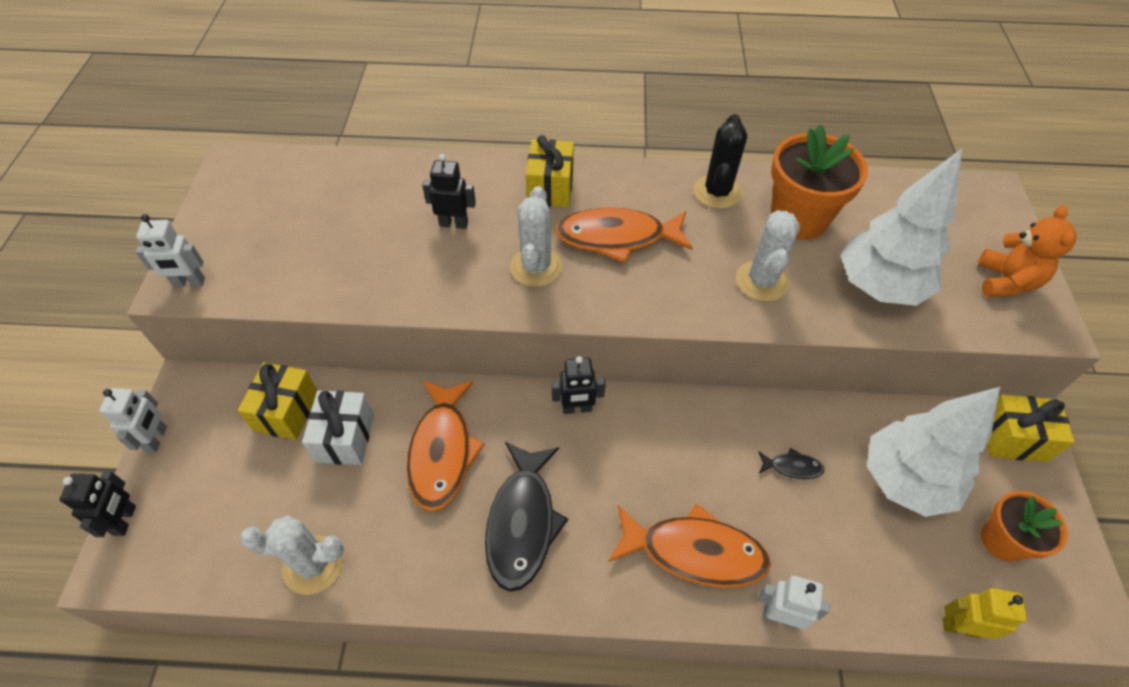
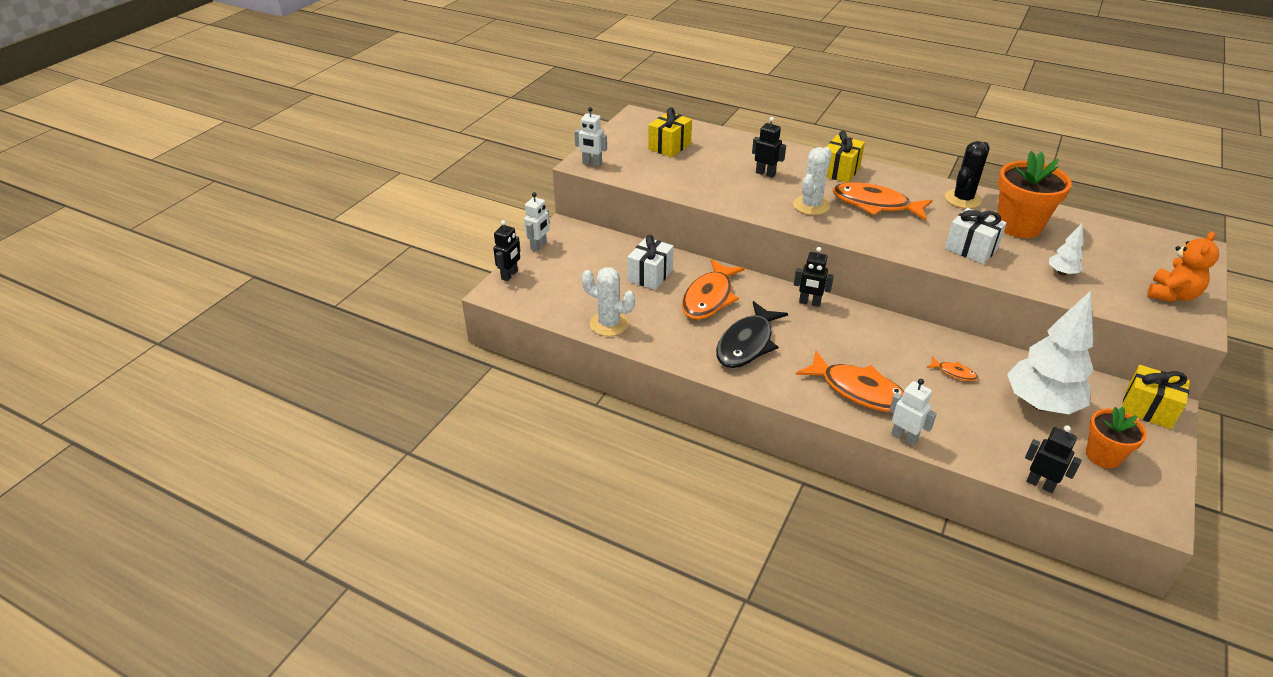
camera: 25 degrees right, 15 degrees down
yellow gift [238,362,318,440] -> yellow gift moved to [648,107,692,157]
white cactus [736,210,800,302] -> white gift [945,208,1007,264]
black fish [758,448,825,479] -> orange fish [926,356,978,381]
white tree [841,149,962,306] -> white tree [1049,224,1084,276], size x0.44
yellow robot [943,588,1027,639] -> black robot [1025,425,1082,493]

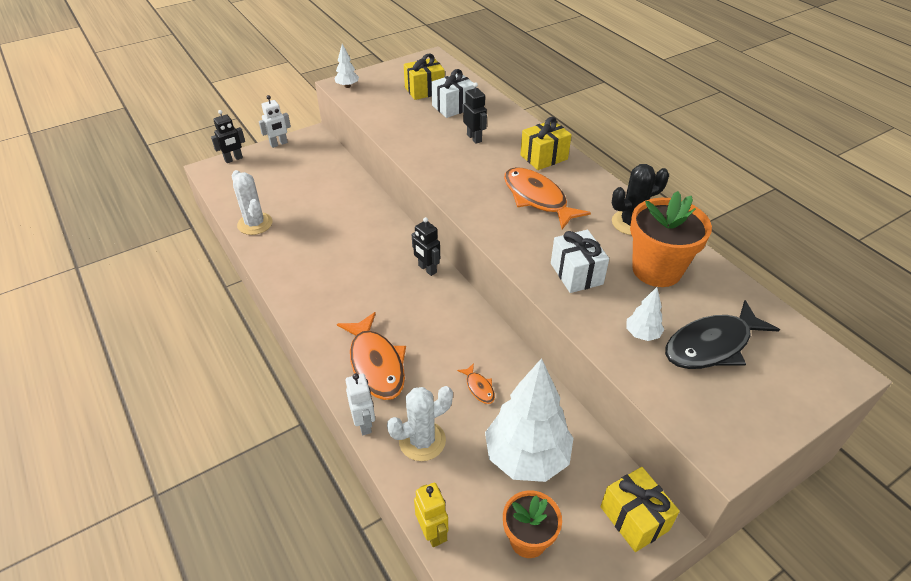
camera: 30 degrees right, 5 degrees up
white robot [574,107,607,166] -> white tree [334,44,359,88]
white gift [628,235,674,290] -> white gift moved to [431,69,475,118]
orange fish [682,259,745,320] -> none
black fish [716,301,788,368] -> black fish moved to [665,300,780,369]
white cactus [793,147,832,215] -> white cactus moved to [387,386,453,461]
black robot [1025,425,1082,493] -> yellow robot [414,483,448,547]
orange teddy bear [1147,231,1219,302] -> none

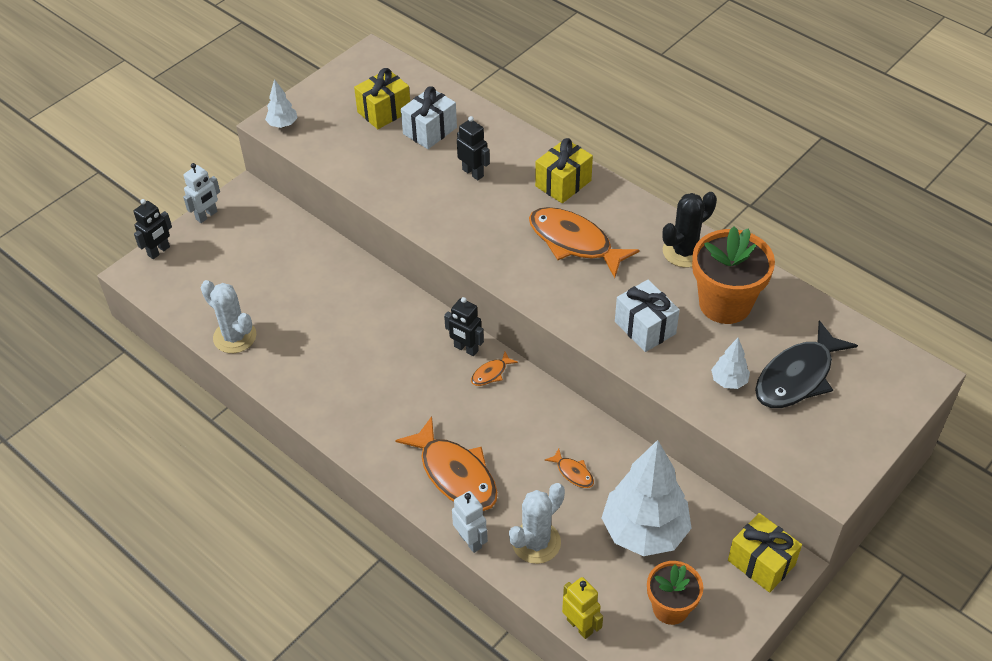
camera: 15 degrees left, 5 degrees up
none -> orange fish [471,352,518,386]

